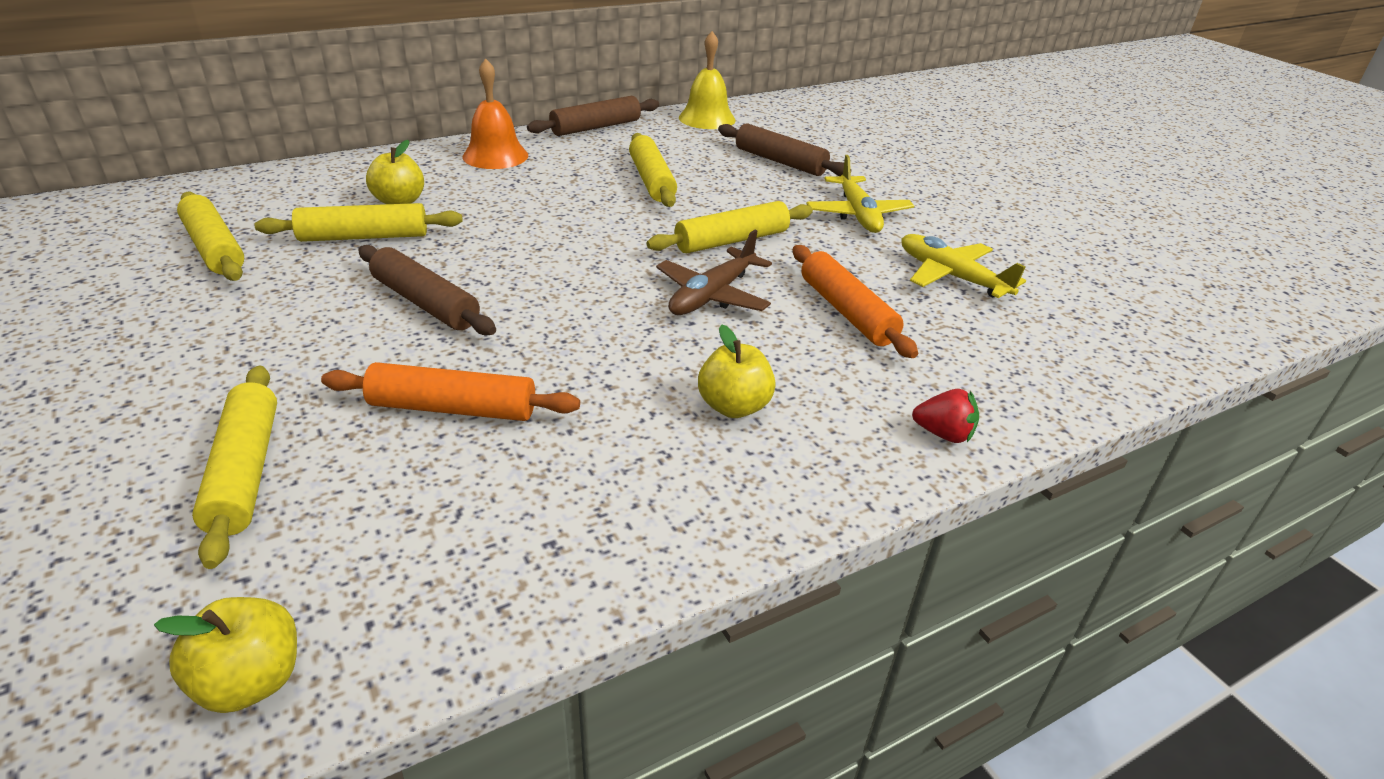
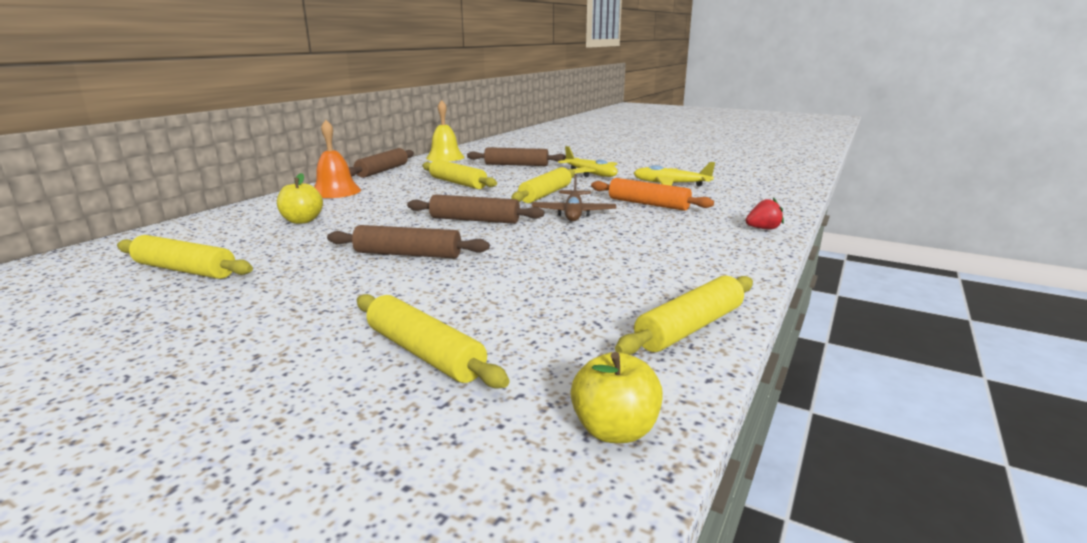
camera: 30 degrees left, 15 degrees down
yellow rolling pin [255,203,463,242] -> yellow rolling pin moved to [615,276,753,355]
orange rolling pin [321,362,580,421] -> none
yellow apple [698,325,776,418] -> none
none -> brown rolling pin [407,194,544,224]

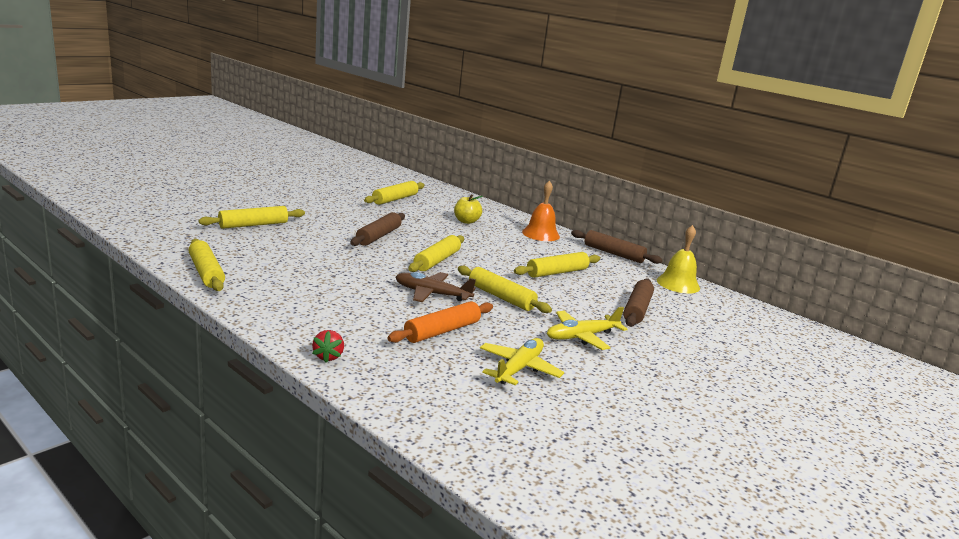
camera: 100 degrees right, 0 degrees up
brown rolling pin [407,194,544,224] -> yellow rolling pin [408,235,464,272]
yellow apple [570,352,663,443] -> none

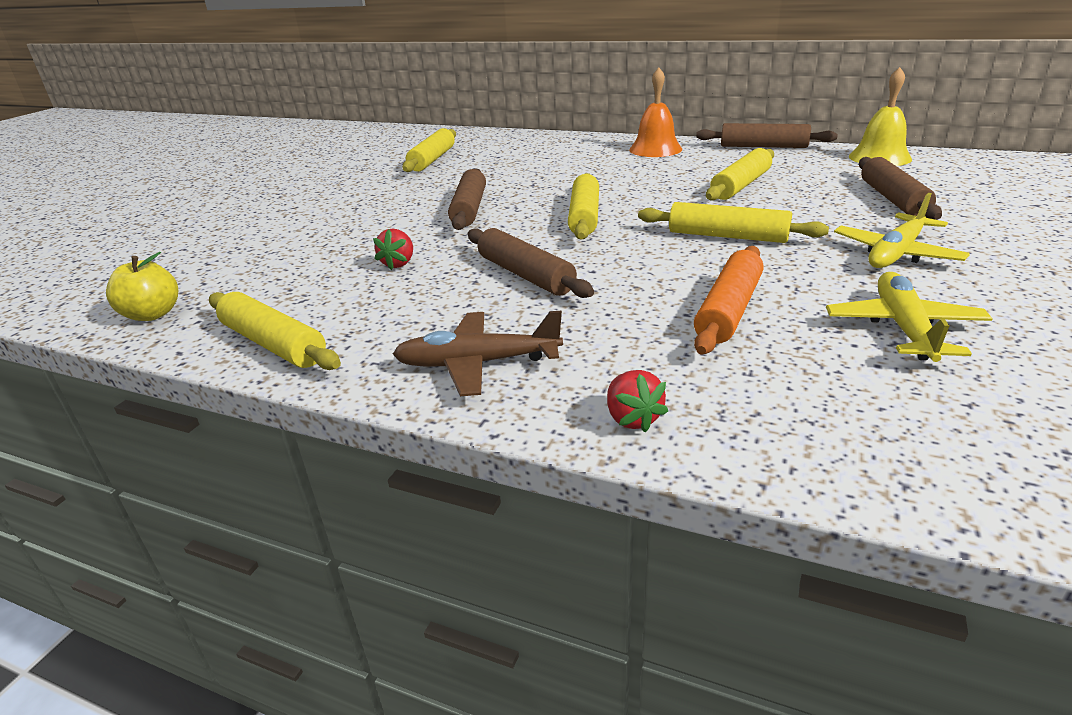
camera: 15 degrees left, 10 degrees up
yellow rolling pin [198,206,305,229] -> none
brown plane [396,272,476,302] -> brown plane moved to [393,311,563,396]
yellow apple [454,194,483,224] -> yellow apple moved to [106,252,178,321]
none -> red strawberry [373,229,413,270]
none -> brown rolling pin [468,228,594,298]

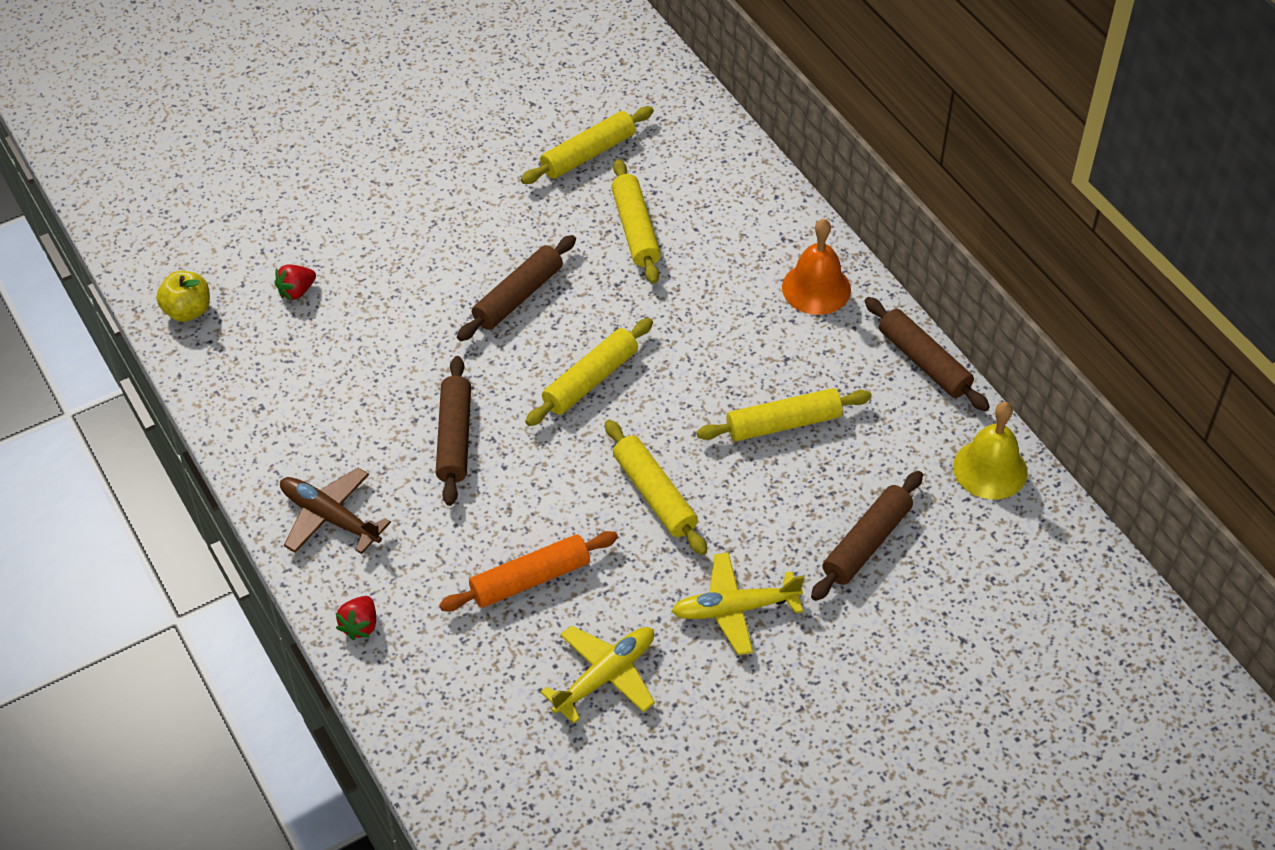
camera: 35 degrees right, 20 degrees up
yellow rolling pin [209,292,341,370] -> yellow rolling pin moved to [611,159,661,284]
red strawberry [373,229,413,270] -> red strawberry moved to [274,264,316,300]

